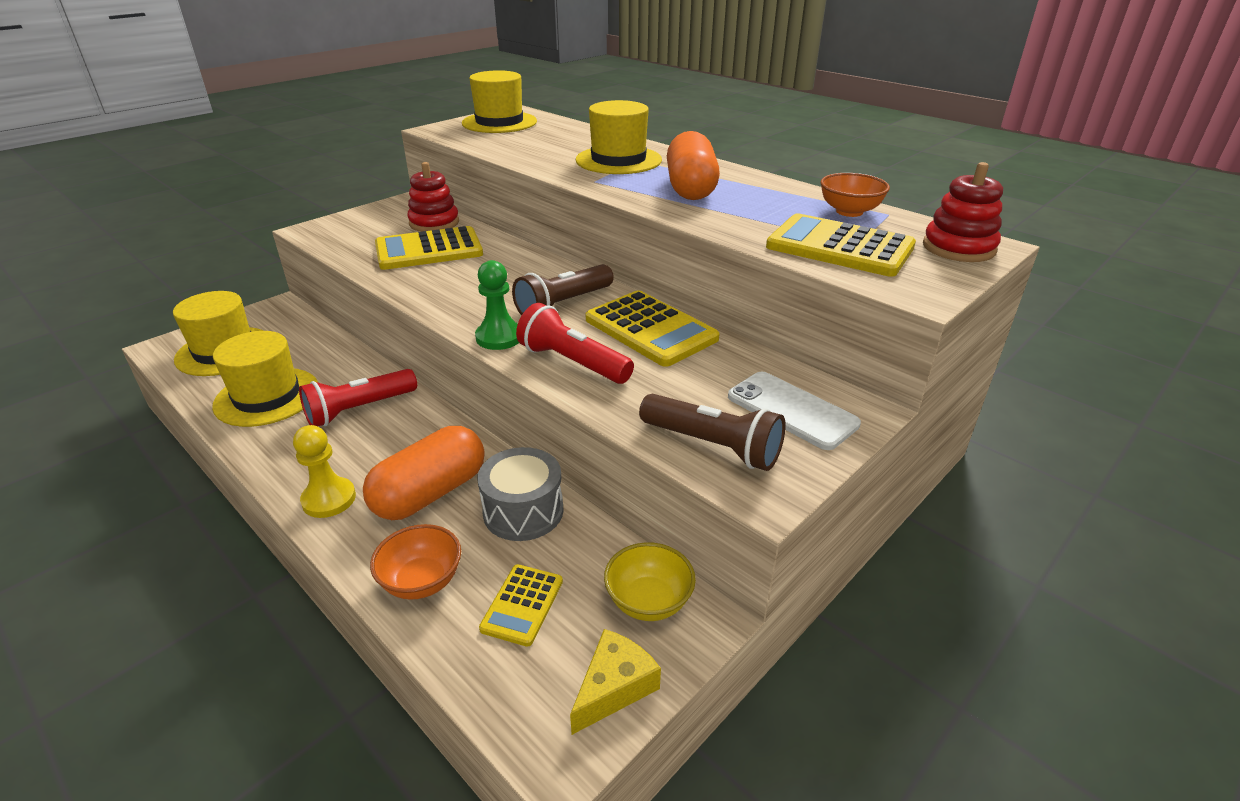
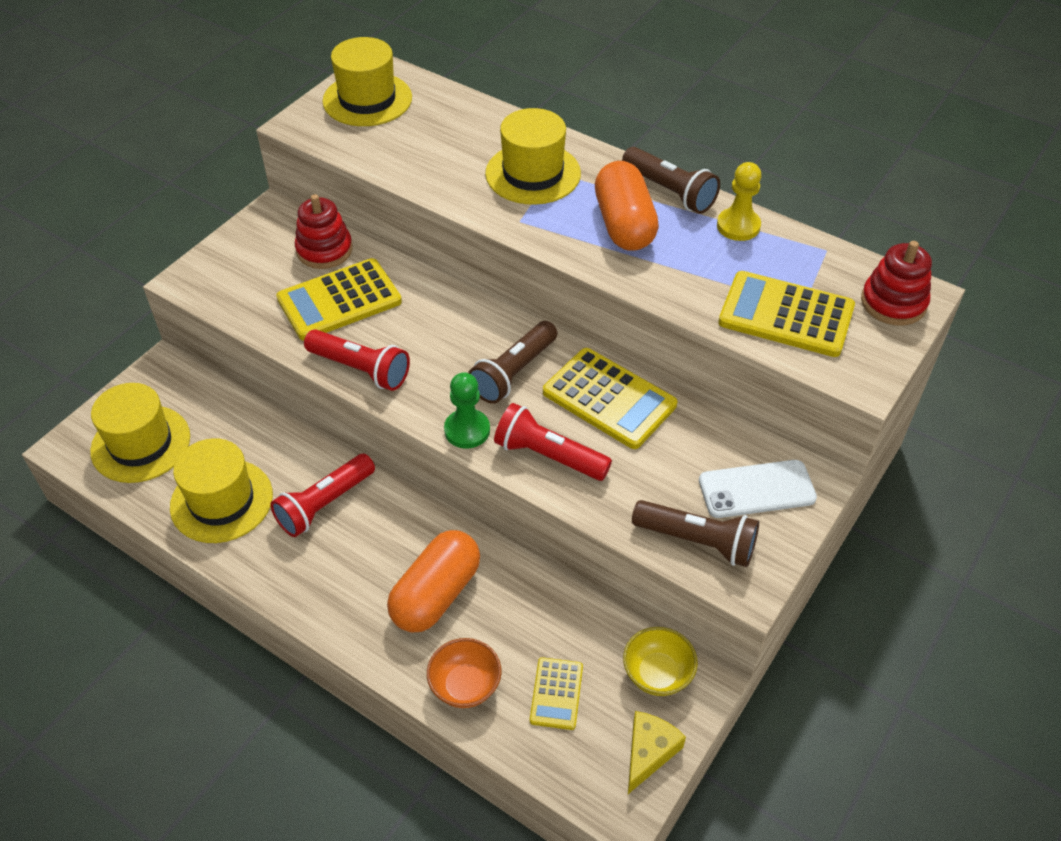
camera: 10 degrees left, 15 degrees up
yellow pawn [293,425,356,518] -> yellow pawn moved to [717,162,762,241]
grey drum [477,447,564,541] -> none
white phone [728,372,861,450] -> white phone turned 45 degrees counterclockwise [699,460,817,518]
orange bowl [820,173,890,217] -> none
none -> red flashlight [304,330,410,391]
none -> brown flashlight [622,147,720,214]

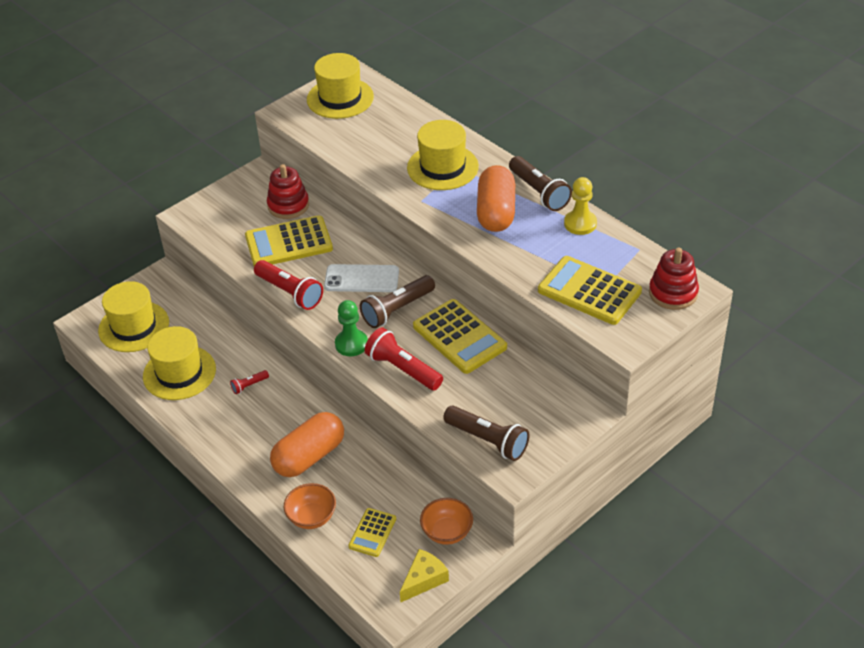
camera: 15 degrees right, 5 degrees down
red flashlight [270,453,375,537] -> red flashlight [230,370,269,394], size x0.49
yellow bowl [623,627,698,696] -> orange bowl [420,498,473,545]
white phone [699,460,817,518] -> white phone moved to [324,264,399,292]

